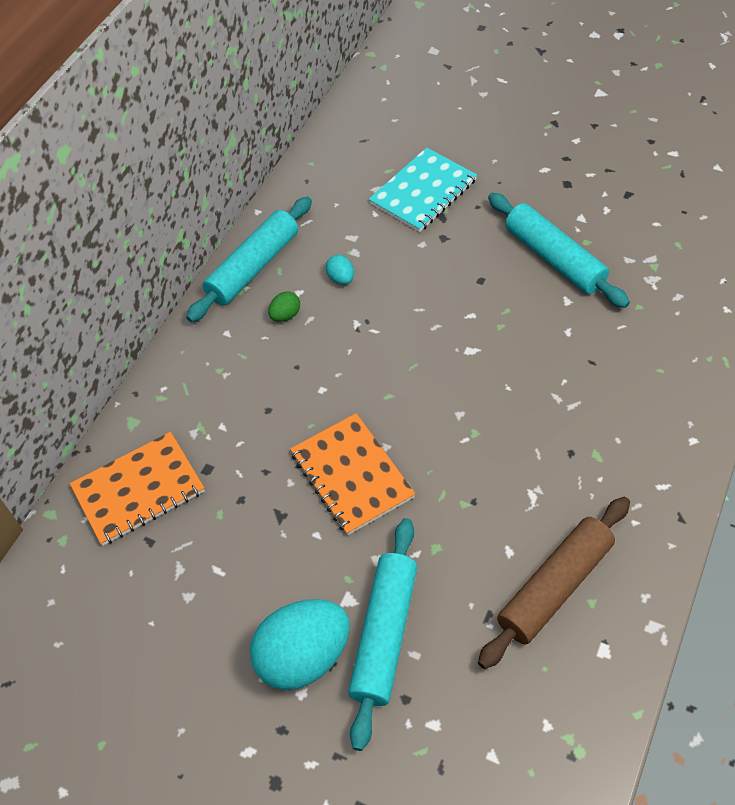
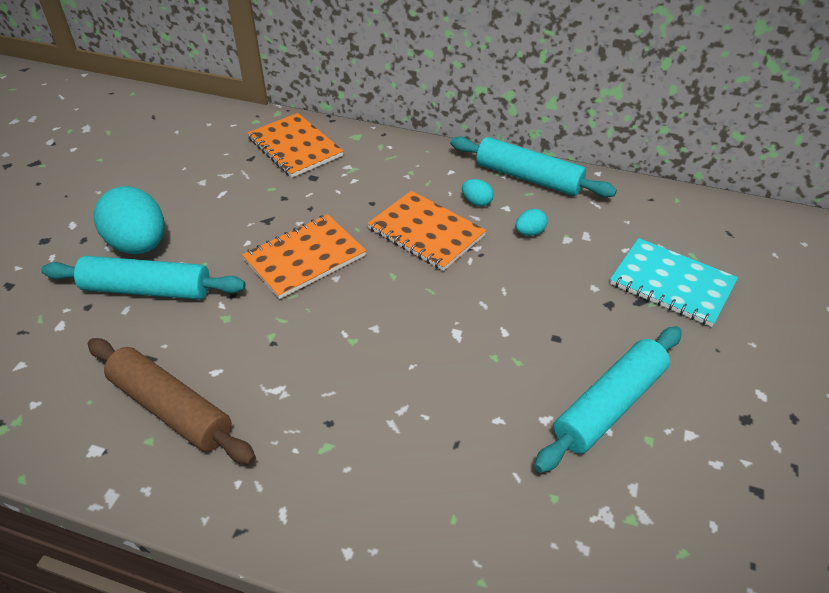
camera: 80 degrees right, 10 degrees down
green egg [268,291,300,322] -> turquoise egg [462,179,494,206]
none -> orange notebook [367,191,486,271]

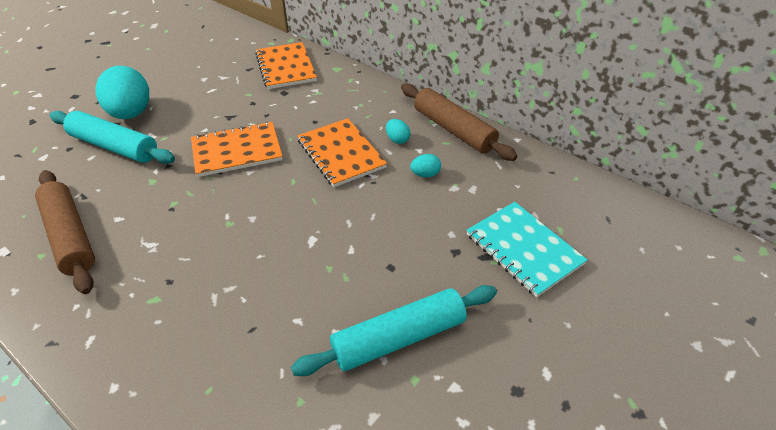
camera: 20 degrees right, 0 degrees up
turquoise rolling pin [450,136,617,198] -> brown rolling pin [401,83,517,161]

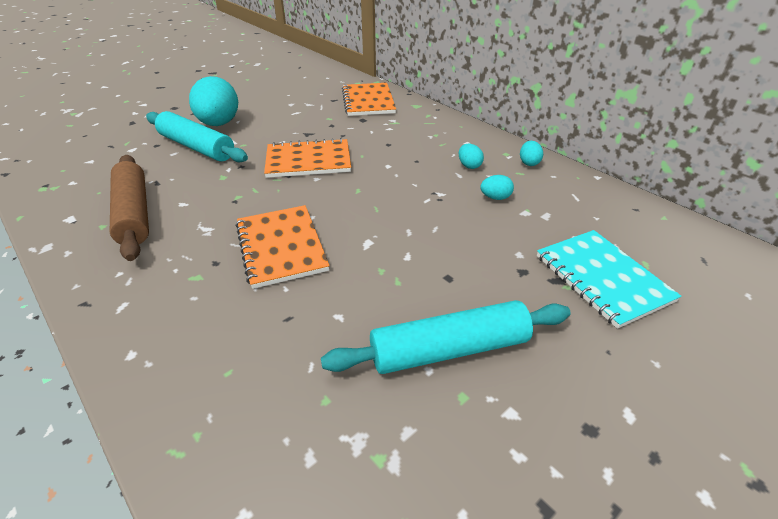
camera: 10 degrees right, 5 degrees down
orange notebook [297,118,387,187] -> orange notebook moved to [236,205,330,289]
brown rolling pin [401,83,517,161] -> turquoise egg [520,141,543,166]

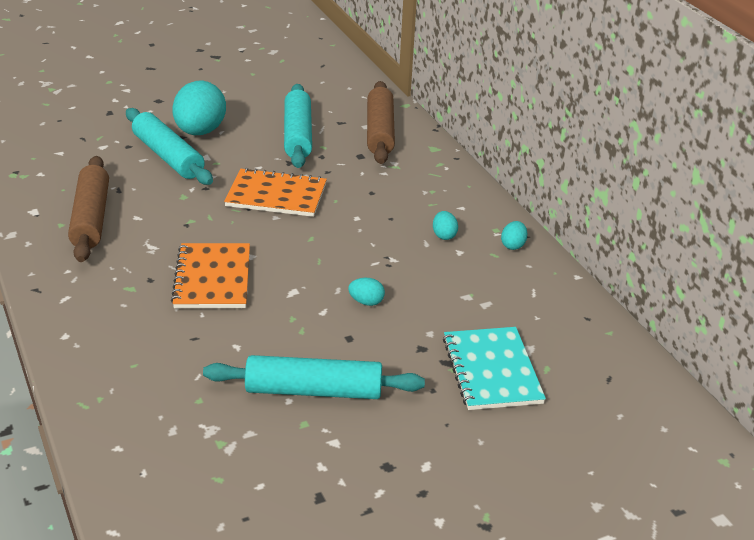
camera: 15 degrees right, 5 degrees down
orange notebook [342,83,396,116] -> brown rolling pin [367,81,395,164]
turquoise egg [480,175,514,200] -> turquoise egg moved to [348,278,385,306]
none -> turquoise rolling pin [284,84,312,168]

